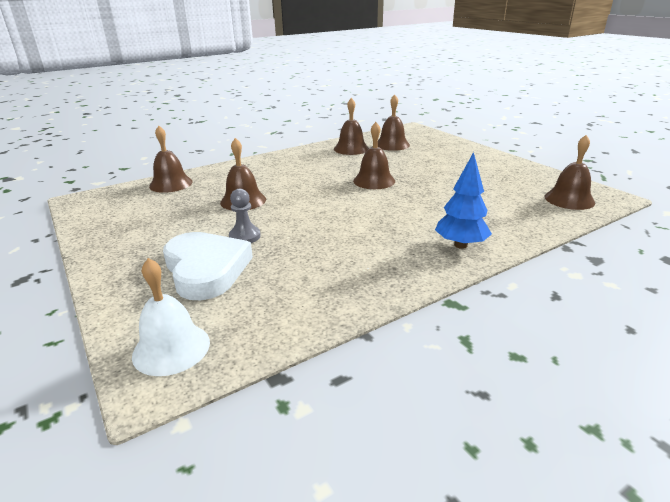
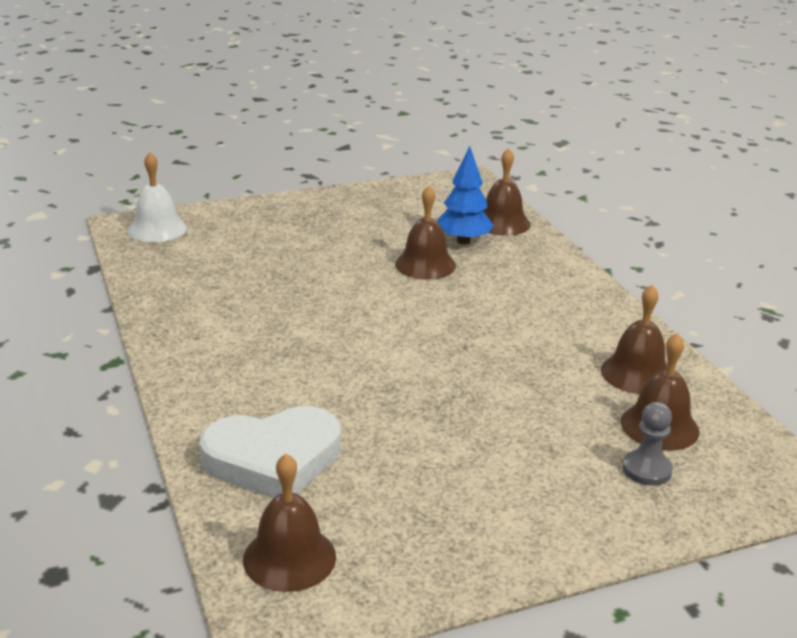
camera: 100 degrees right, 0 degrees up
white heart [163,232,253,300] -> white heart moved to [200,406,341,498]
grey pawn [229,189,261,243] -> grey pawn moved to [623,402,673,486]
brown bell [353,122,395,189] -> none
blue tree [435,152,492,249] -> blue tree moved to [437,146,494,245]

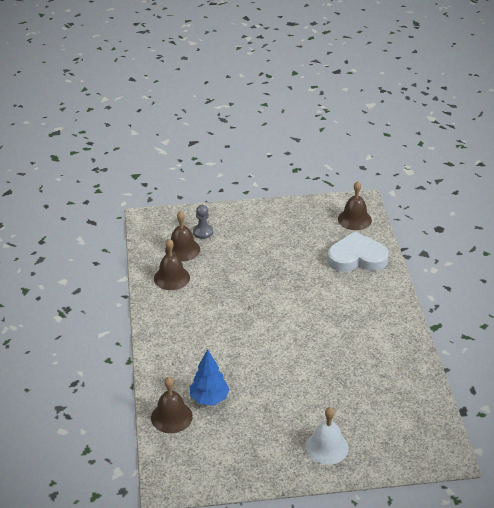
camera: 165 degrees left, 10 degrees up
white bell [128,152,187,242] -> white bell moved to [306,407,349,465]
brown bell [395,186,456,280] -> none

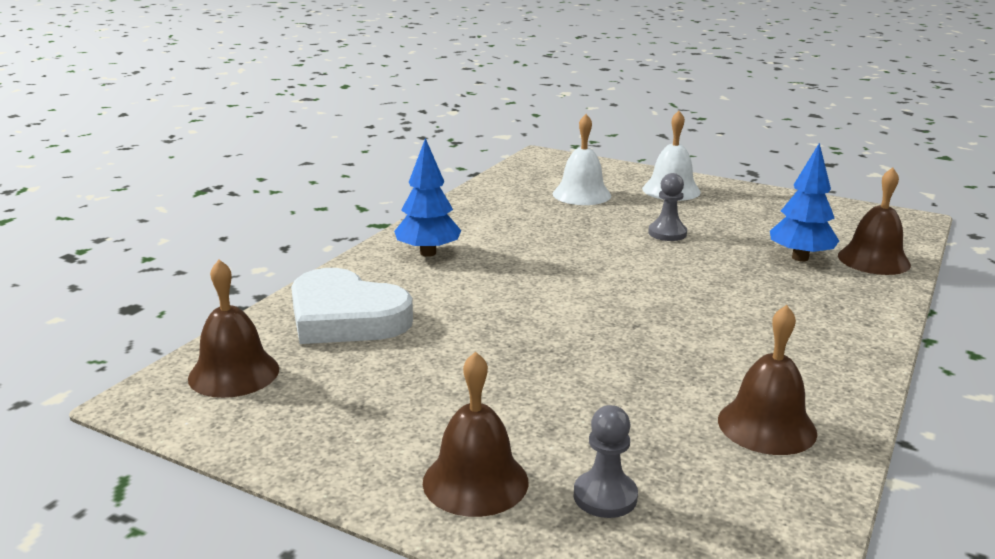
camera: 145 degrees left, 15 degrees down
brown bell [165,211,200,261] -> brown bell moved to [423,351,529,517]
none -> blue tree [394,138,461,257]
none -> white bell [553,114,611,205]
none -> grey pawn [648,173,687,241]

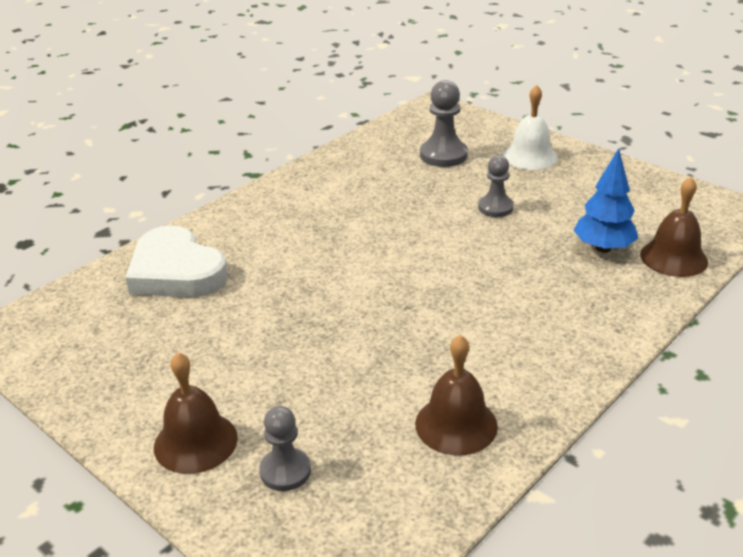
camera: 15 degrees right, 10 degrees up
brown bell [188,260,279,398] -> none
blue tree [394,138,461,257] -> none
white bell [553,114,611,205] -> grey pawn [420,80,468,167]

